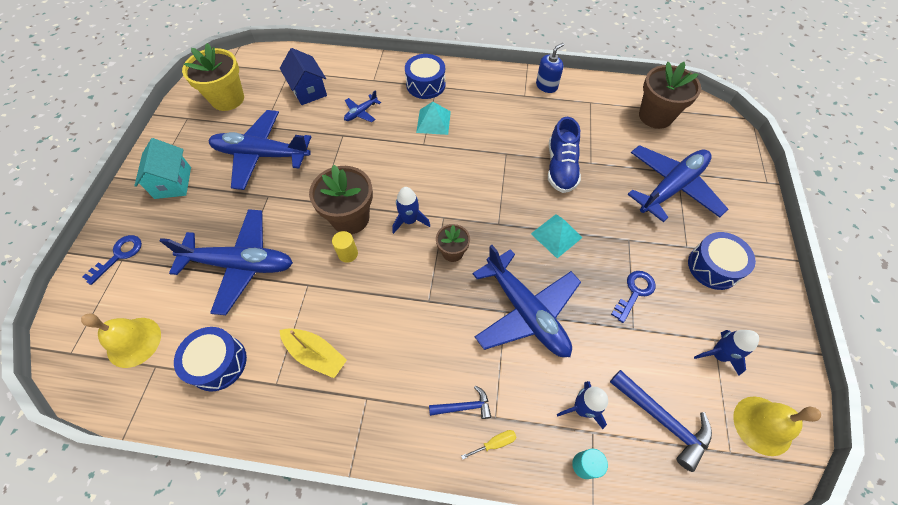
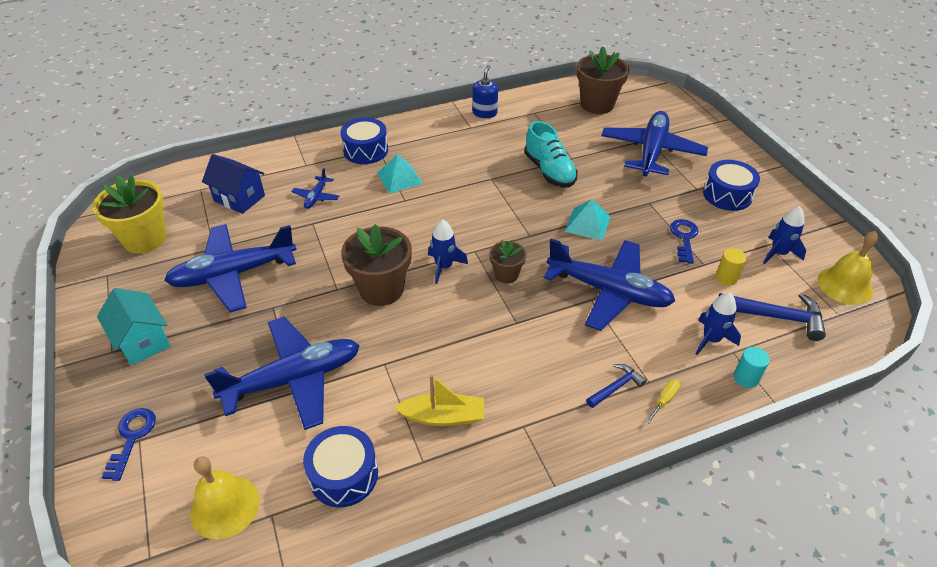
camera: 30 degrees left, 15 degrees down
yellow cylinder [332,231,358,263] -> yellow cylinder moved to [716,248,747,286]
blue shoe [548,117,581,193] -> turquoise shoe [524,121,578,187]

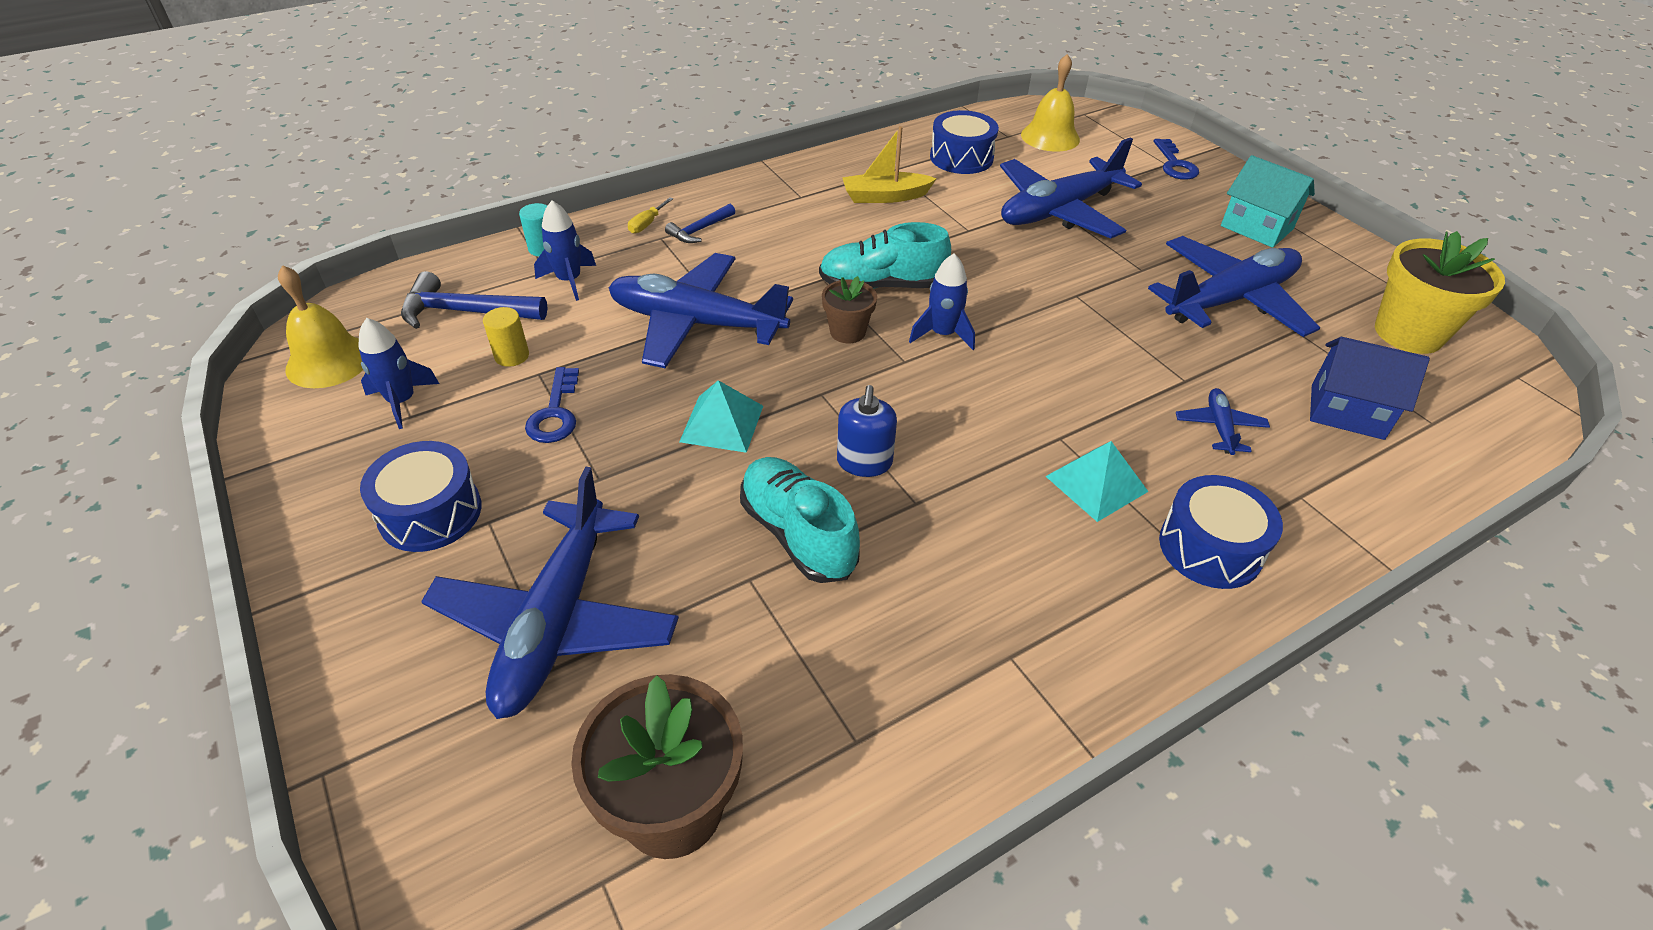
camera: 170 degrees right, 0 degrees up
brown flower pot [341,224,412,306] -> none
blue soap dispenser [472,65,498,118] -> blue soap dispenser moved to [837,385,897,477]
none -> turquoise shoe [819,222,951,289]

